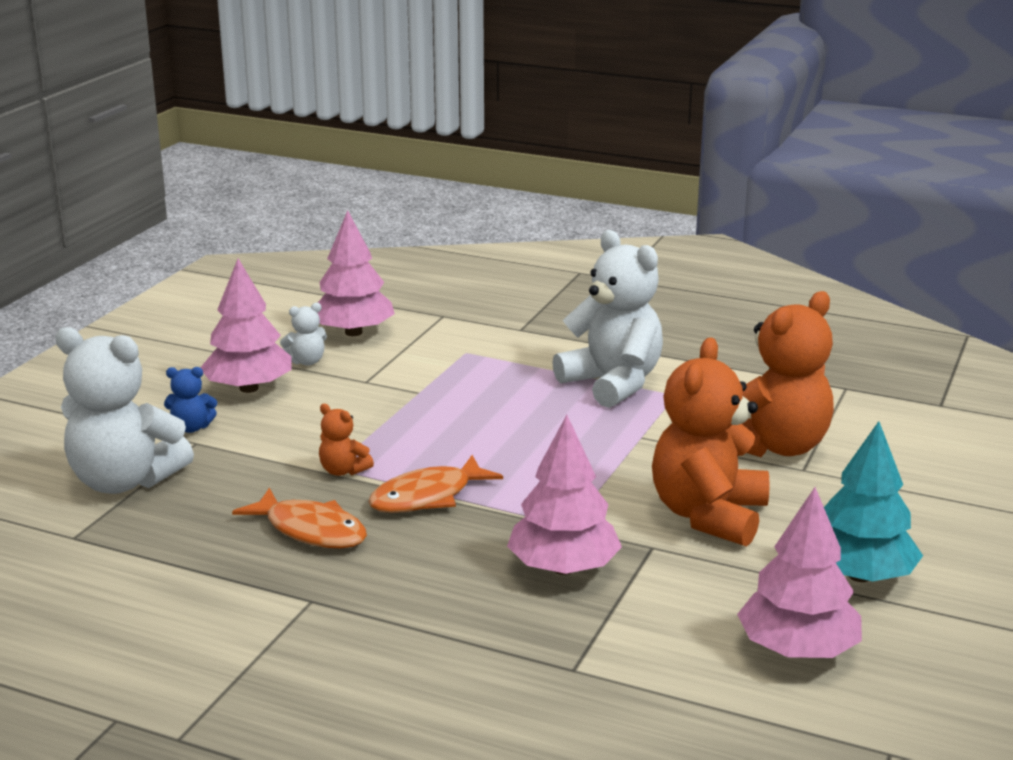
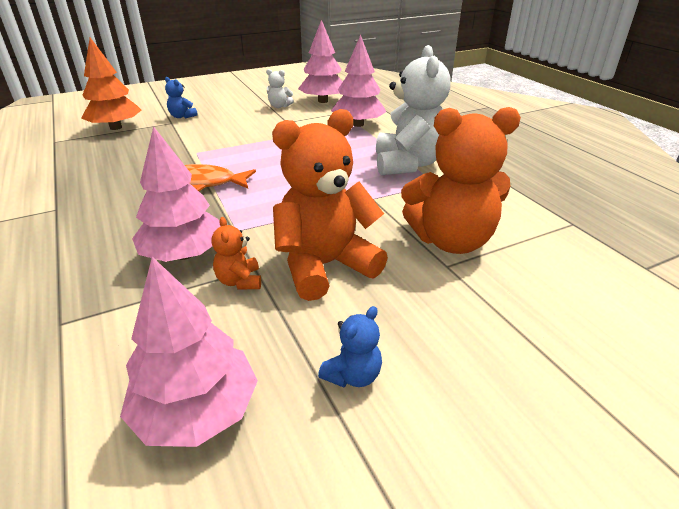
camera: 40 degrees right, 10 degrees up
white teddy bear [55,327,194,494] -> orange tree [81,38,141,130]
pink tree [200,259,292,393] -> pink tree moved to [331,35,387,127]
orange fish [232,488,367,548] -> none
orange teddy bear [319,404,374,476] -> orange teddy bear moved to [211,217,261,289]
turquoise tree [824,421,923,582] -> blue teddy bear [318,306,382,387]

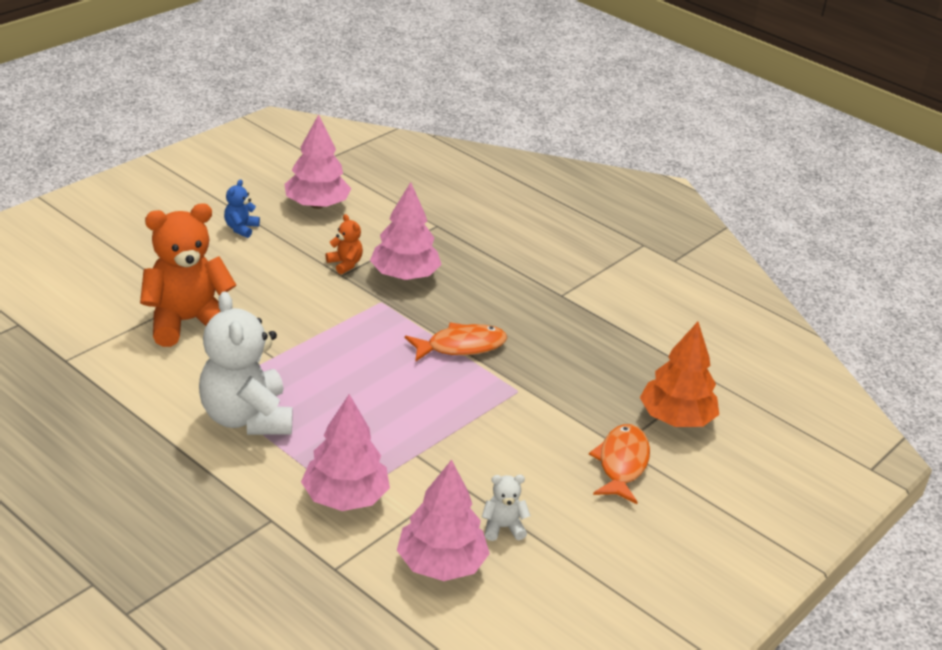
camera: 155 degrees right, 0 degrees up
blue teddy bear [165,77,198,118] -> orange fish [589,424,650,504]
orange teddy bear [272,109,388,301] -> none

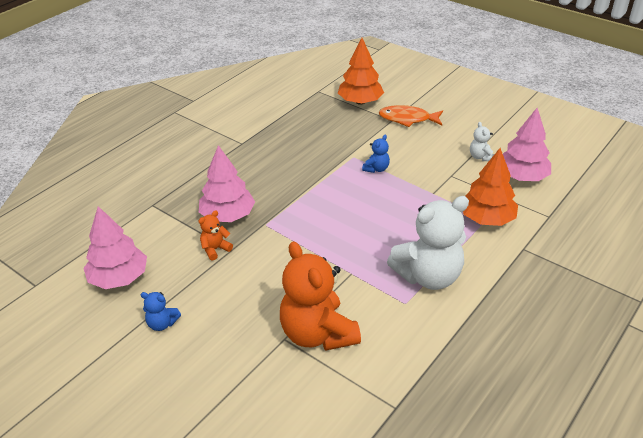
camera: 90 degrees left, 5 degrees up
pink tree [301,394,390,511] -> orange tree [463,148,518,226]
orange fish [405,322,507,362] -> none
none -> blue teddy bear [362,135,390,173]

